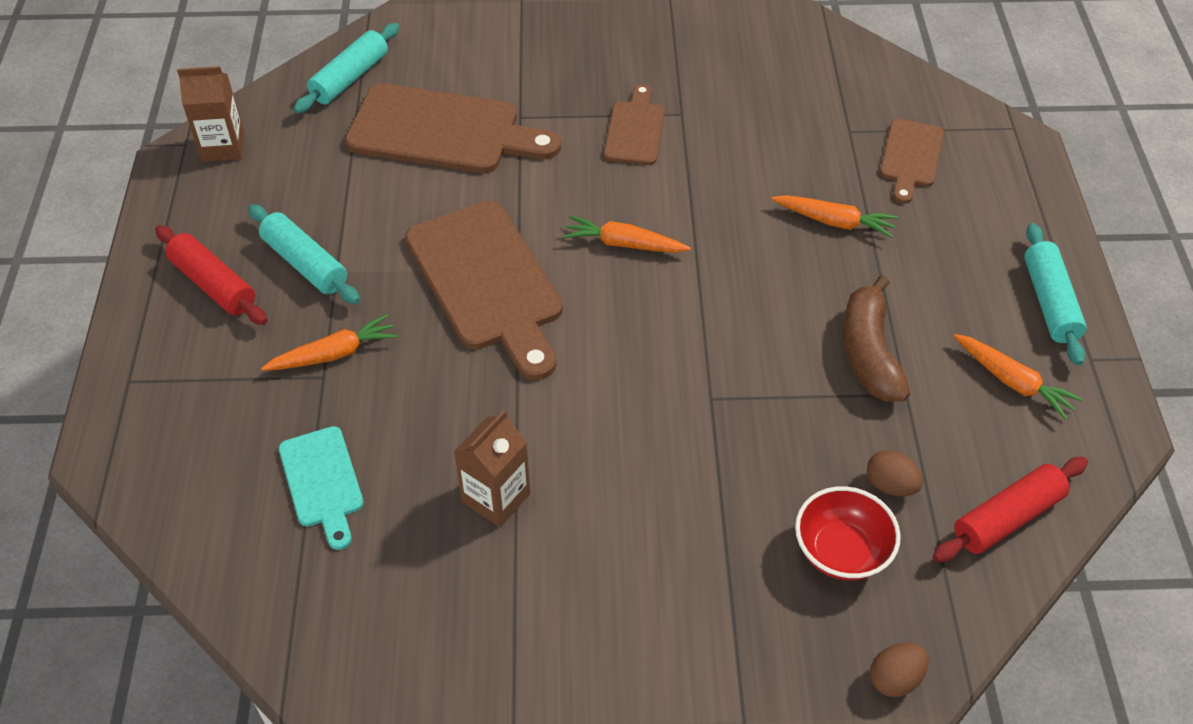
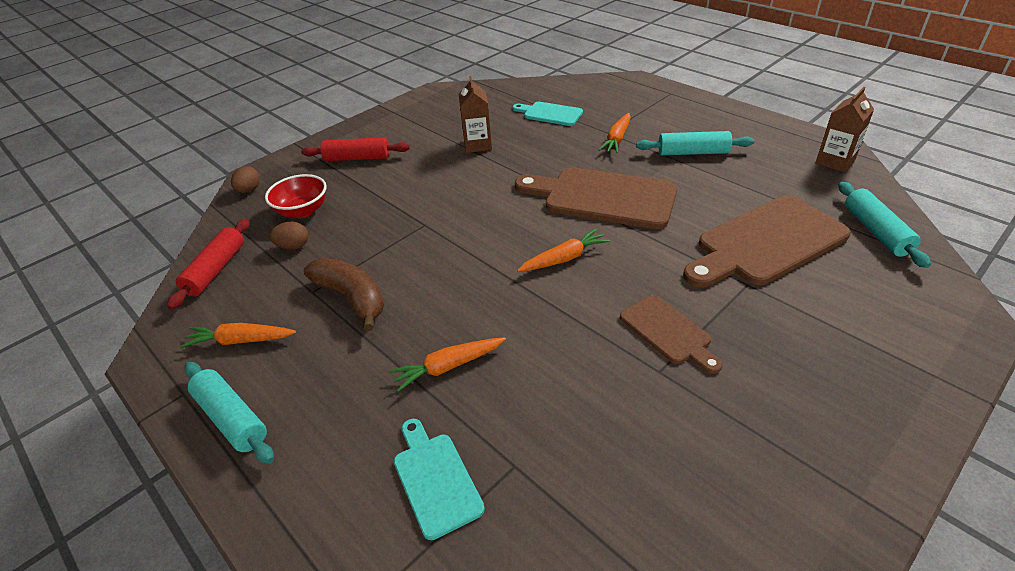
camera: 140 degrees right, 10 degrees down
red rolling pin [155,225,268,325] -> red rolling pin moved to [301,137,410,161]
brown cutting board [880,119,944,204] -> turquoise cutting board [394,419,485,540]

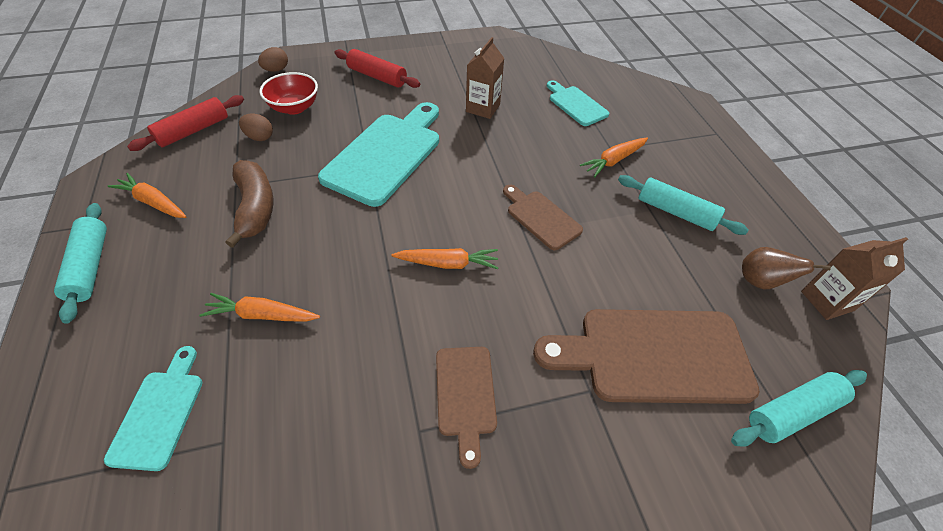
camera: 25 degrees right, 10 degrees up
brown cutting board [515,167,677,229] -> brown cutting board [503,185,583,250], size x0.54
turquoise rolling pin [839,182,931,268] -> turquoise rolling pin turned 45 degrees clockwise [731,370,867,447]
none -> turquoise cutting board [318,102,439,207]
none -> brown pear [742,247,831,289]

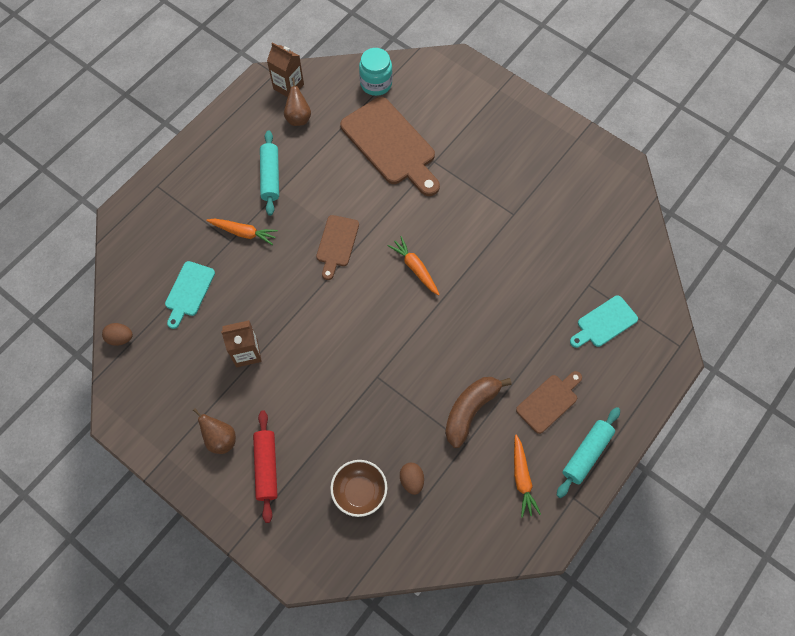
camera: 125 degrees left, 15 degrees up
red rolling pin [127,95,244,151] -> none
orange carrot [199,293,320,322] -> none
brown egg [258,47,288,72] -> brown egg moved to [102,323,133,346]
red bowl [260,72,318,115] -> brown bowl [330,460,387,517]
turquoise cutting board [318,102,439,207] -> none
brown cutting board [436,347,497,469] -> brown cutting board moved to [516,371,582,434]
turquoise rolling pin [731,370,867,447] -> turquoise jar [359,48,392,96]
none -> brown pear [193,408,236,454]

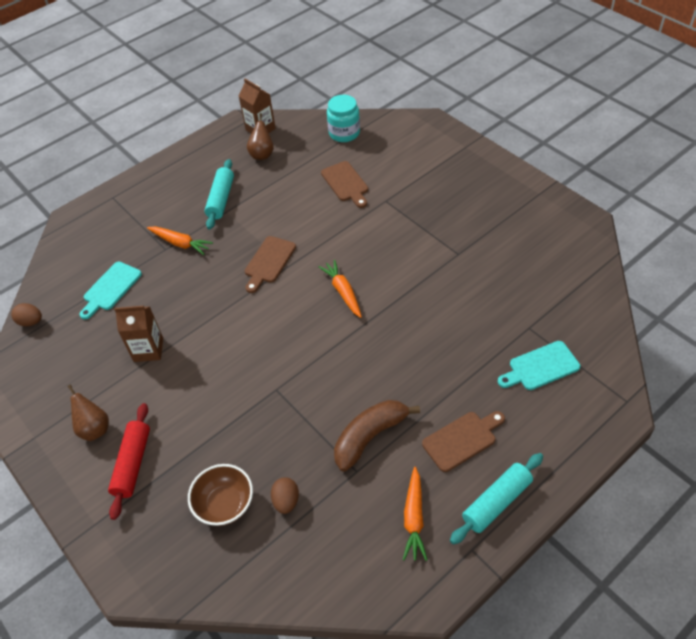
camera: 15 degrees right, 15 degrees down
brown cutting board [340,97,440,196] -> brown cutting board [321,161,368,208], size x0.54

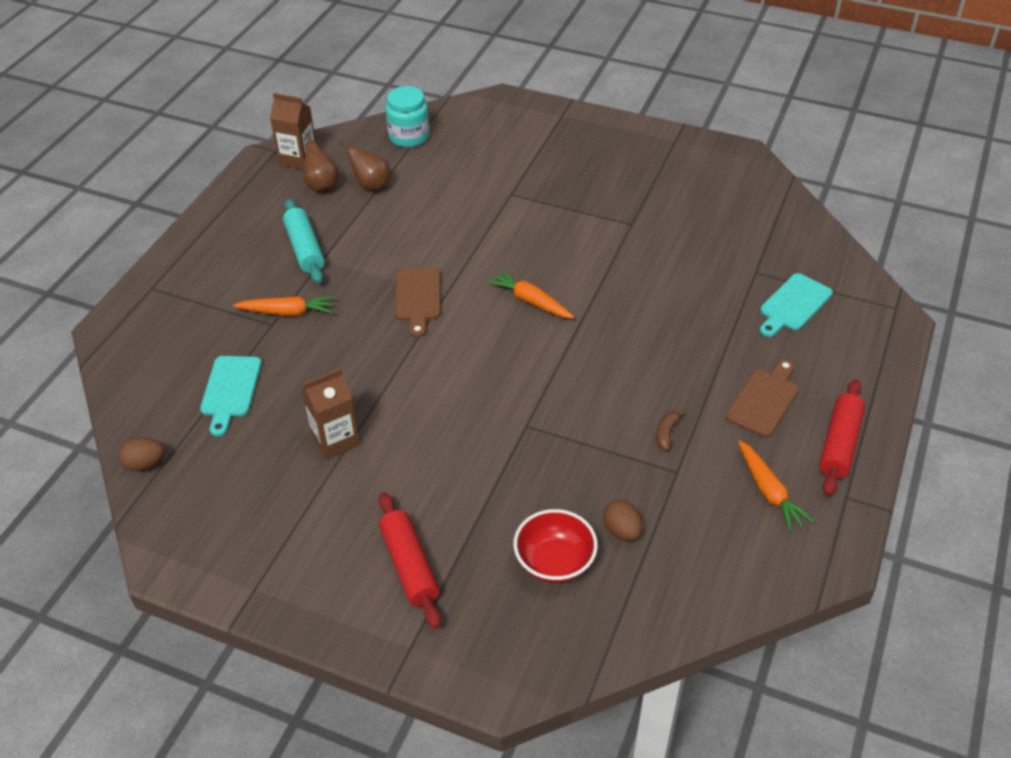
camera: 30 degrees left, 5 degrees down
brown pear [68,384,109,441] -> brown pear moved to [339,140,390,191]
brown bowl [188,464,253,526] -> red bowl [513,509,598,583]
brown cutting board [321,161,368,208] -> none
brown banana [334,400,420,471] -> brown banana [657,410,685,450], size x0.43
turquoise rolling pin [450,453,543,545] -> red rolling pin [819,379,865,496]

